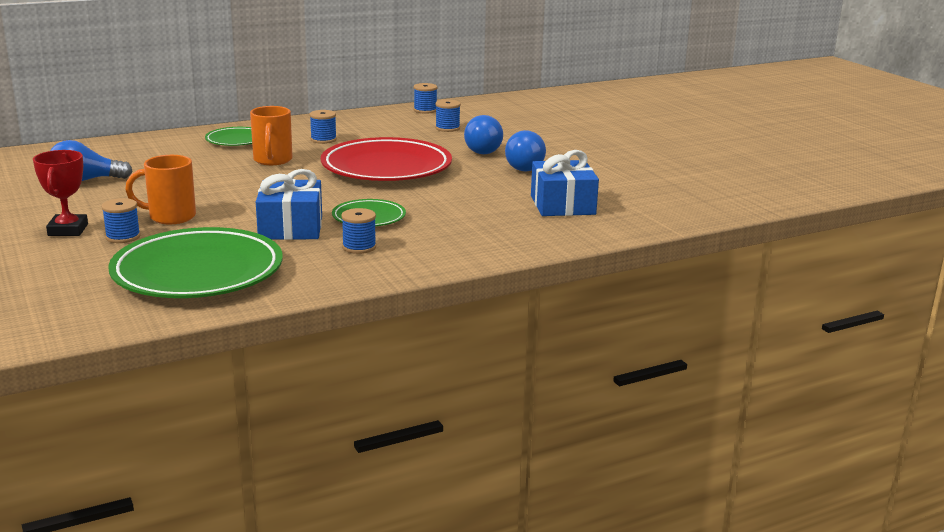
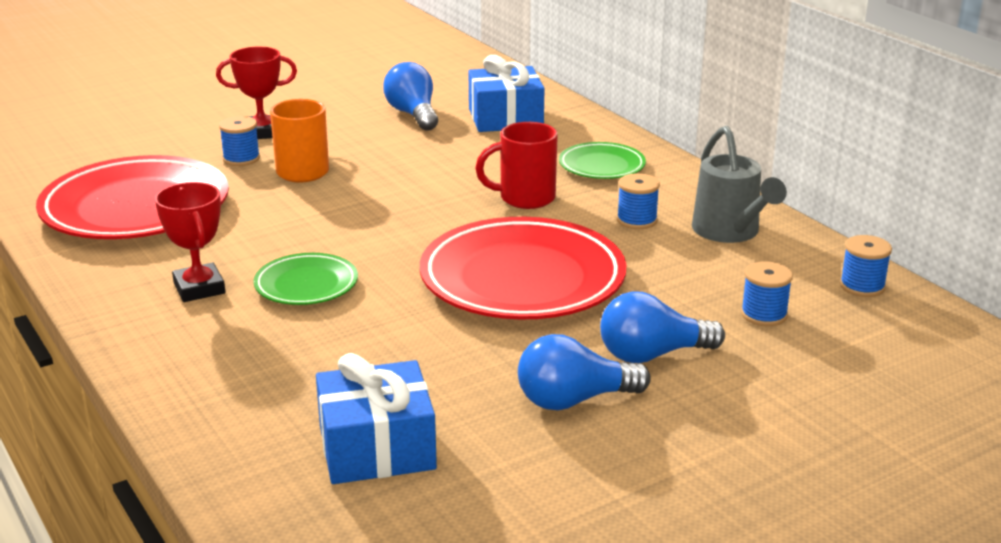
camera: 85 degrees right, 5 degrees up
green plate [108,227,283,298] -> red plate [36,155,229,239]
orange mug [250,106,293,165] -> red mug [475,122,558,209]
blue gift [256,169,322,240] -> blue gift moved to [469,55,544,132]
blue spool [341,208,376,254] -> red trophy [155,182,225,302]
none -> grey watering can [692,126,787,243]

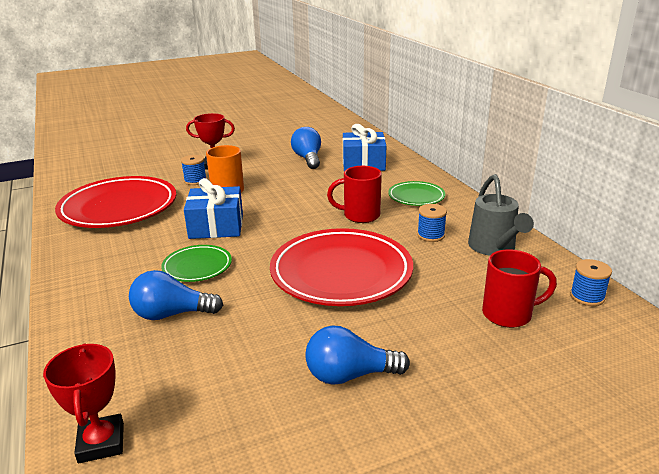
camera: 10 degrees right, 0 degrees up
red trophy [155,182,225,302] -> red trophy moved to [43,344,124,463]
blue gift [316,353,437,484] -> blue gift moved to [184,178,243,239]
blue light bulb [600,291,725,363] -> blue light bulb moved to [129,270,223,320]
blue spool [741,261,793,326] -> red mug [482,250,557,328]

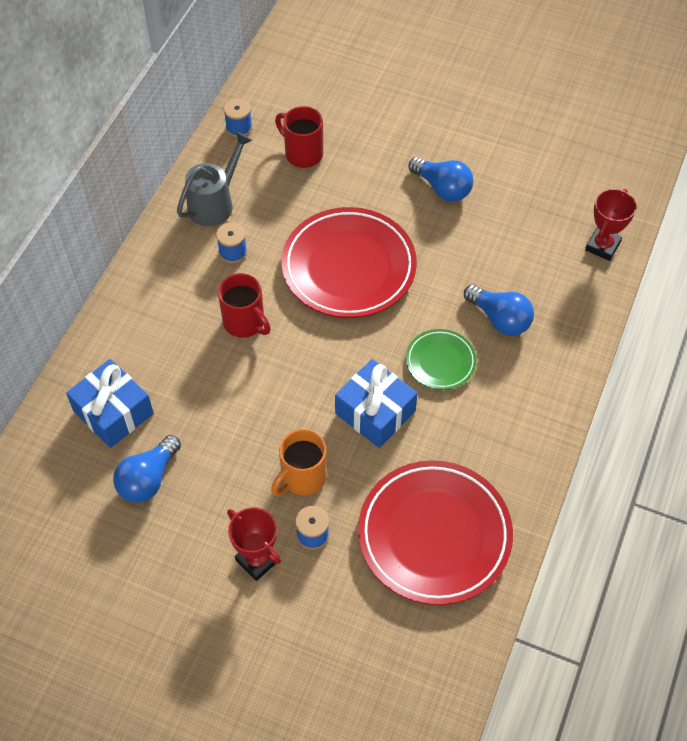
camera: 135 degrees left, 30 degrees up
green plate [388,181,445,206] -> none

